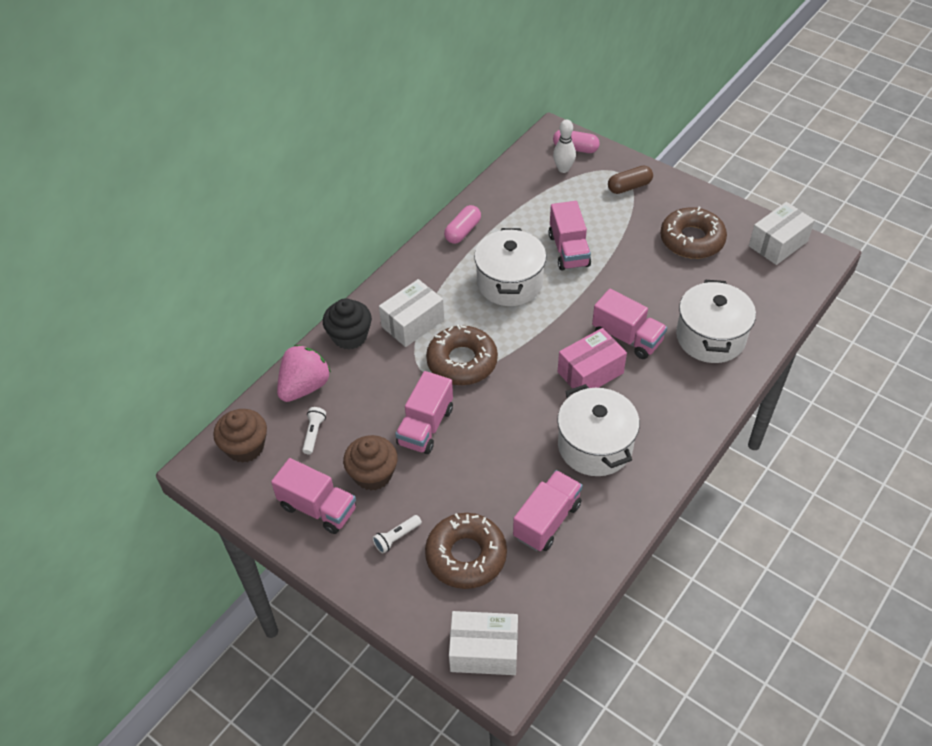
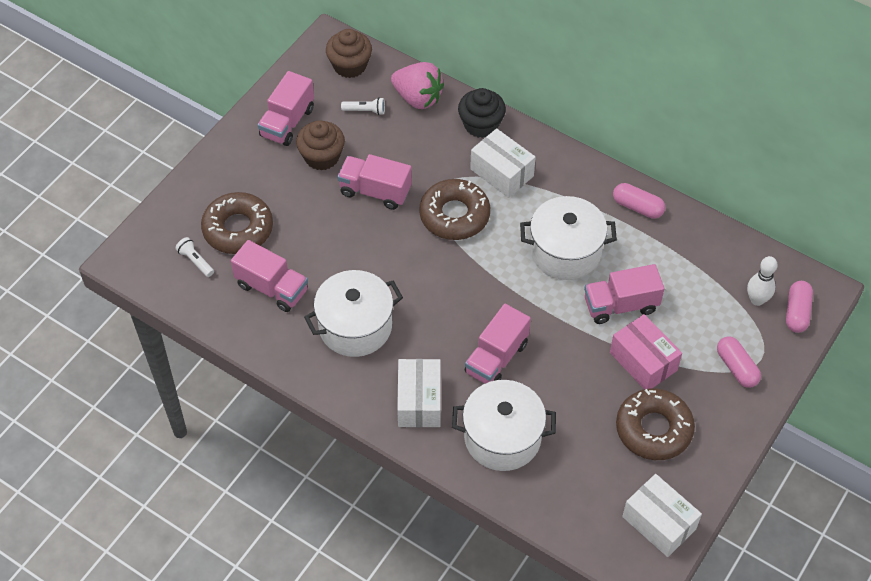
camera: 85 degrees right, 5 degrees up
white flashlight [372,515,422,554] -> white flashlight moved to [175,237,214,277]
white box [449,611,518,675] -> white box moved to [397,359,441,427]
pink box [558,328,627,388] -> pink box moved to [610,314,682,389]
brown capsule [608,166,653,194] -> pink capsule [717,336,761,388]

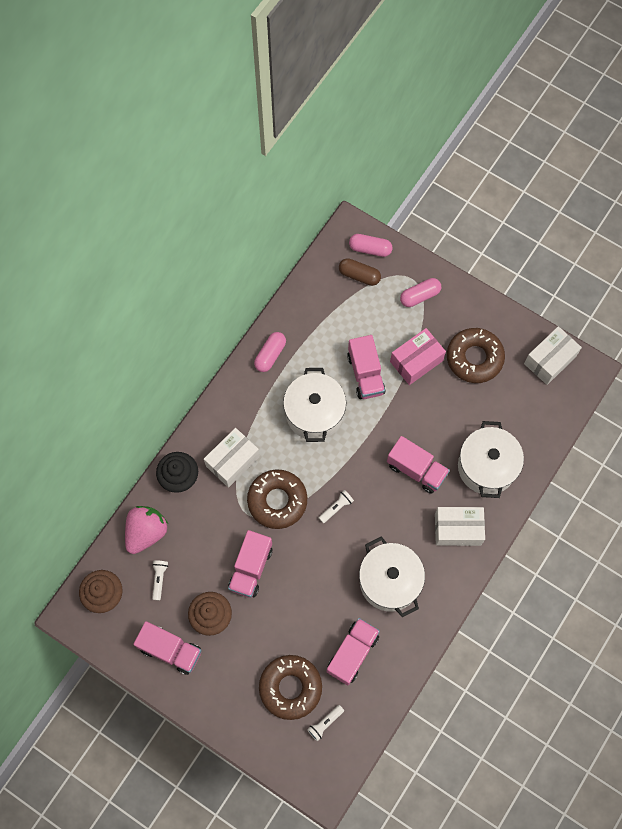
camera: 90 degrees left, 15 degrees up
white bowling pin [747,256,778,306] -> brown capsule [339,258,381,286]
none -> white flashlight [319,490,354,523]

